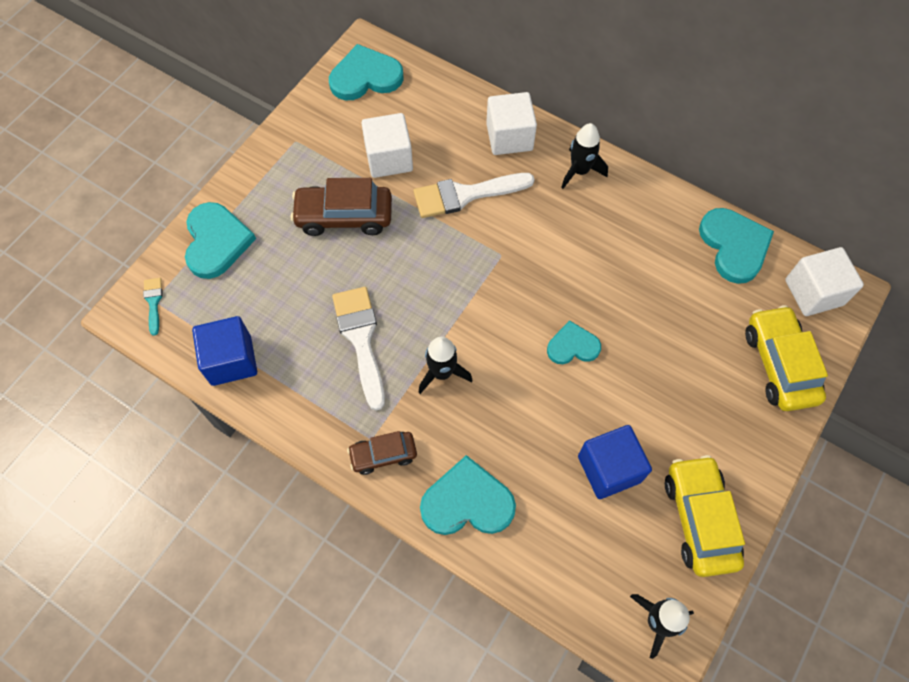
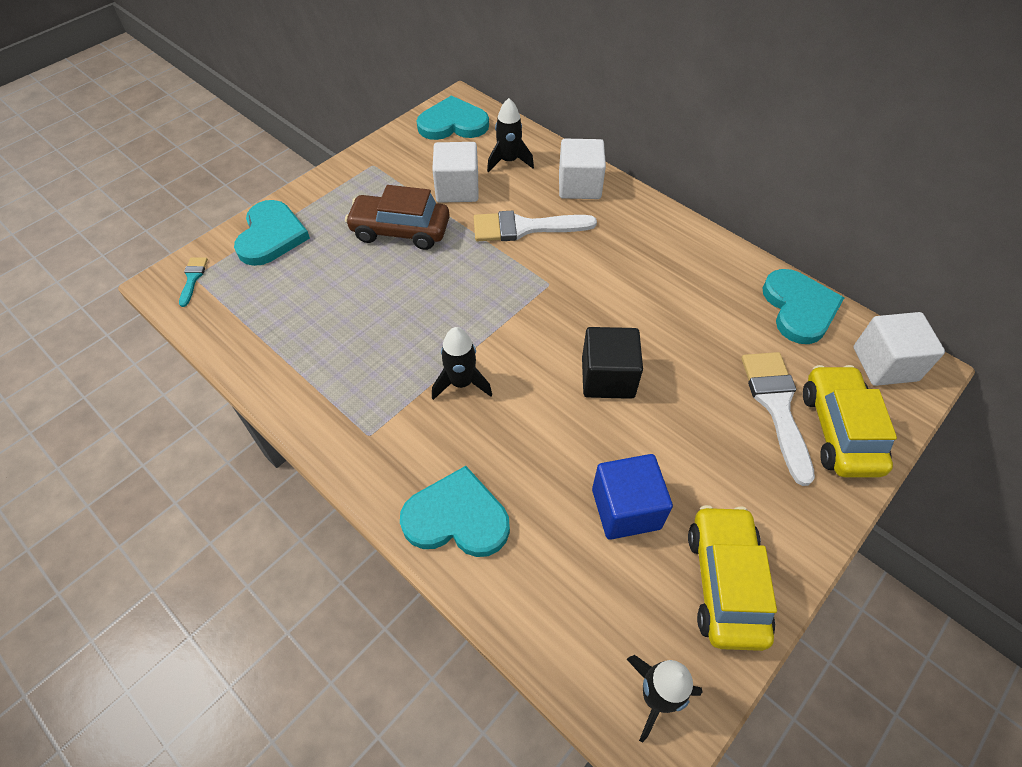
camera: 10 degrees right, 10 degrees down
blue cube [192,316,257,386] -> none
white brush [332,287,385,411] -> white brush moved to [742,352,815,486]
brown car [347,431,417,475] -> none
turquoise heart [547,320,601,364] -> black cube [582,327,643,399]
black rocket [561,123,608,189] -> black rocket moved to [487,98,534,173]

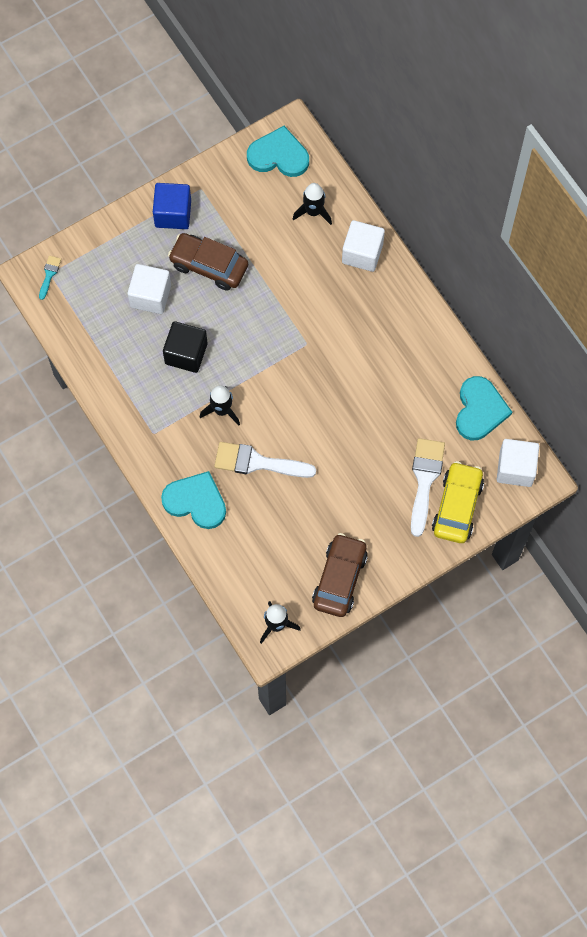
camera: 15 degrees right, 15 degrees up
turquoise heart [234,200,310,266] -> none
white cube [432,142,478,203] -> white cube moved to [127,264,171,314]
white brush [474,211,597,241] -> white brush moved to [214,442,316,478]
black cube [582,327,643,399] -> black cube moved to [163,321,207,373]
blue cube [592,454,673,540] -> blue cube moved to [153,183,191,229]
yellow car [688,505,777,651] -> brown car [312,533,368,617]

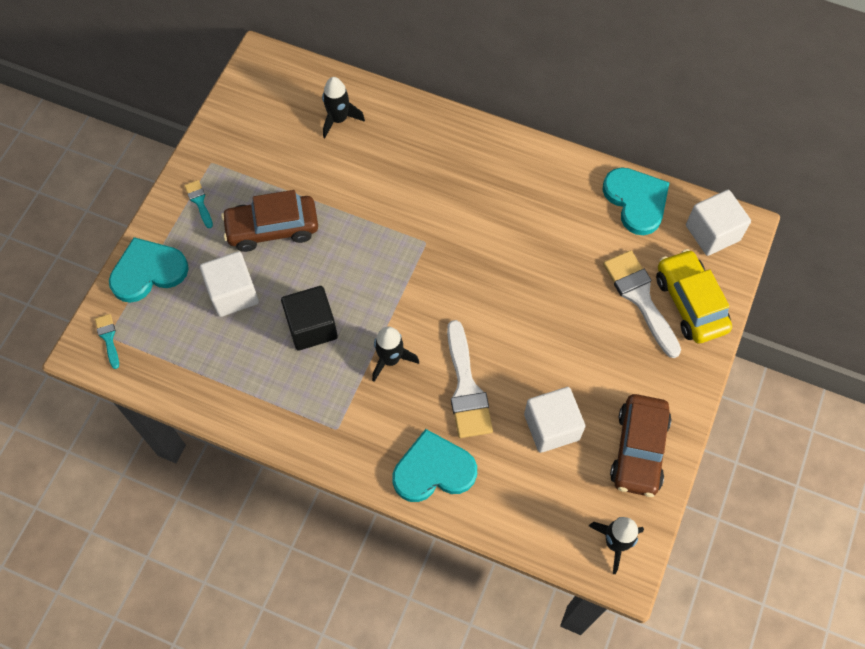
camera: 35 degrees left, 5 degrees down
blue cube [153,183,191,229] -> turquoise brush [184,180,213,228]
white brush [214,442,316,478] -> white brush turned 75 degrees counterclockwise [447,320,493,438]
turquoise heart [247,126,309,177] -> turquoise heart moved to [109,237,189,303]
brown car [312,533,368,617] -> brown car turned 150 degrees counterclockwise [610,394,671,497]
white cube [342,220,385,272] -> white cube moved to [524,387,586,453]

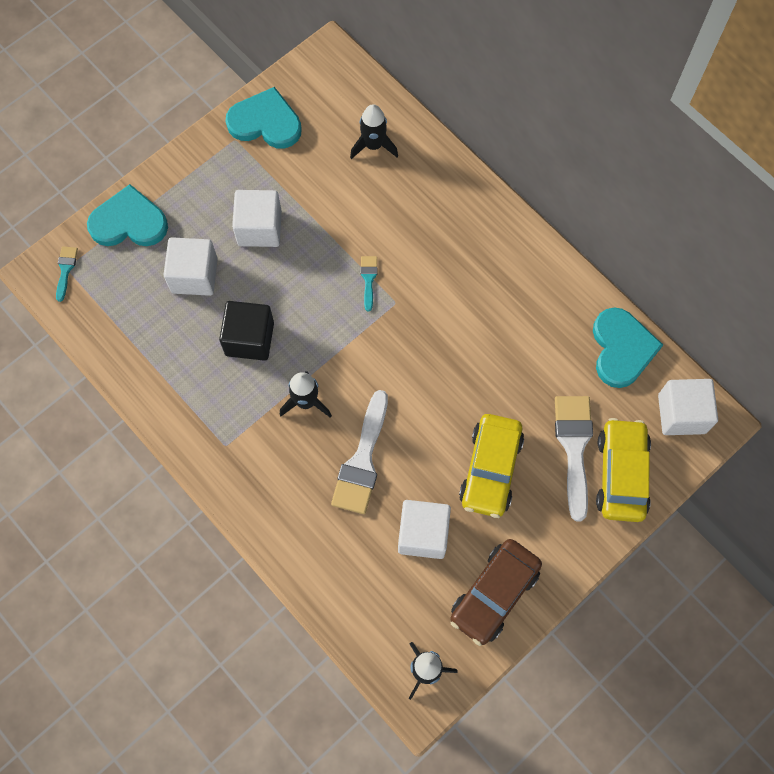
camera: 25 degrees right, 5 degrees up
turquoise brush [184,180,213,228] -> turquoise brush moved to [360,256,378,311]
brown car [221,190,318,252] -> white cube [232,190,282,247]
turquoise heart [392,429,477,502] -> turquoise heart moved to [225,87,302,148]
none -> yellow car [459,414,524,518]

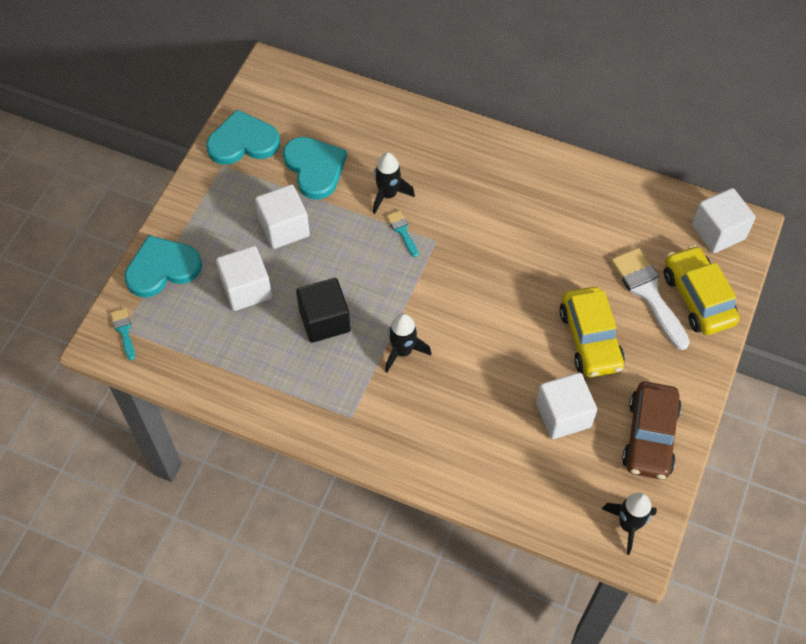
camera: 25 degrees left, 10 degrees down
white brush [331,390,388,514] -> none
black rocket [350,104,398,159] -> black rocket moved to [373,152,415,214]
turquoise heart [593,307,663,388] -> turquoise heart moved to [283,137,347,200]

